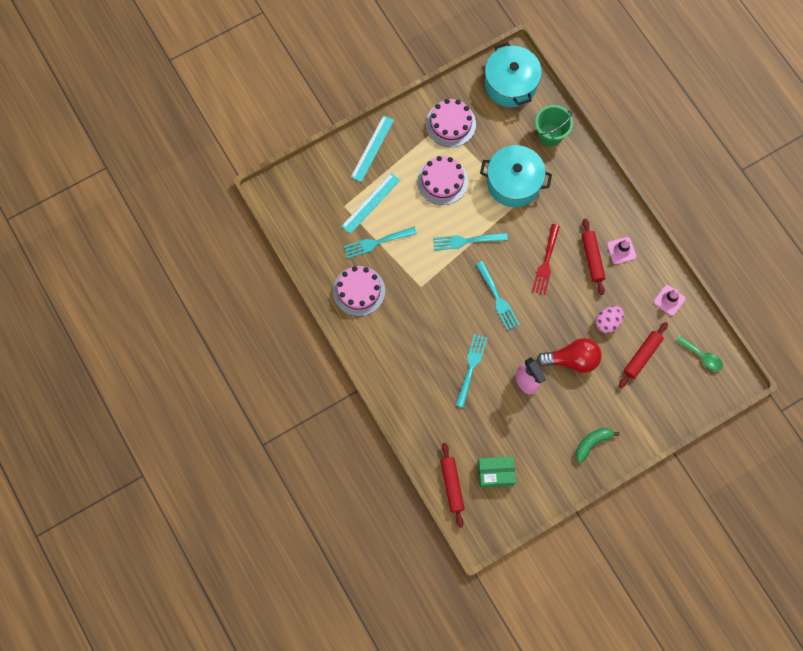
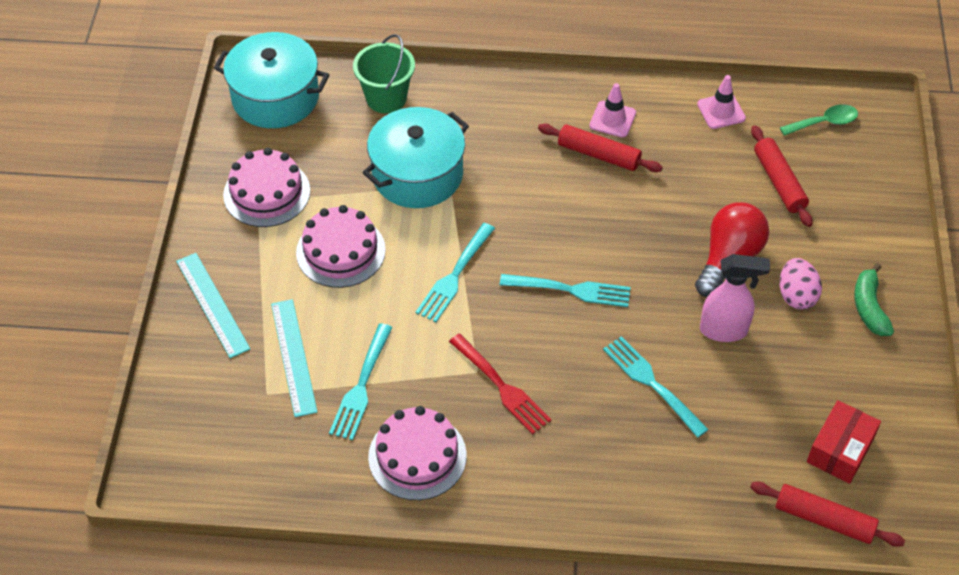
camera: 55 degrees left, 20 degrees down
green box [478,456,516,488] -> red box [807,400,881,484]
red fork [532,224,560,295] -> red fork moved to [449,334,552,434]
pink egg [595,306,624,333] -> pink egg moved to [779,258,822,309]

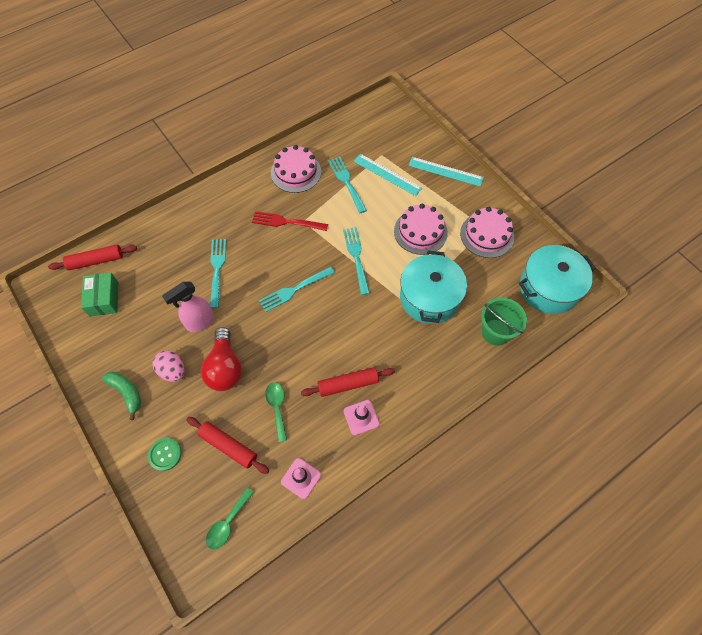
camera: 140 degrees right, 10 degrees up
turquoise fork [603,336,709,438] -> turquoise fork turned 105 degrees counterclockwise [210,239,226,308]
red box [807,400,881,484] -> green box [81,272,118,316]
none -> green button [148,438,182,471]
none -> green spoon [265,382,287,442]

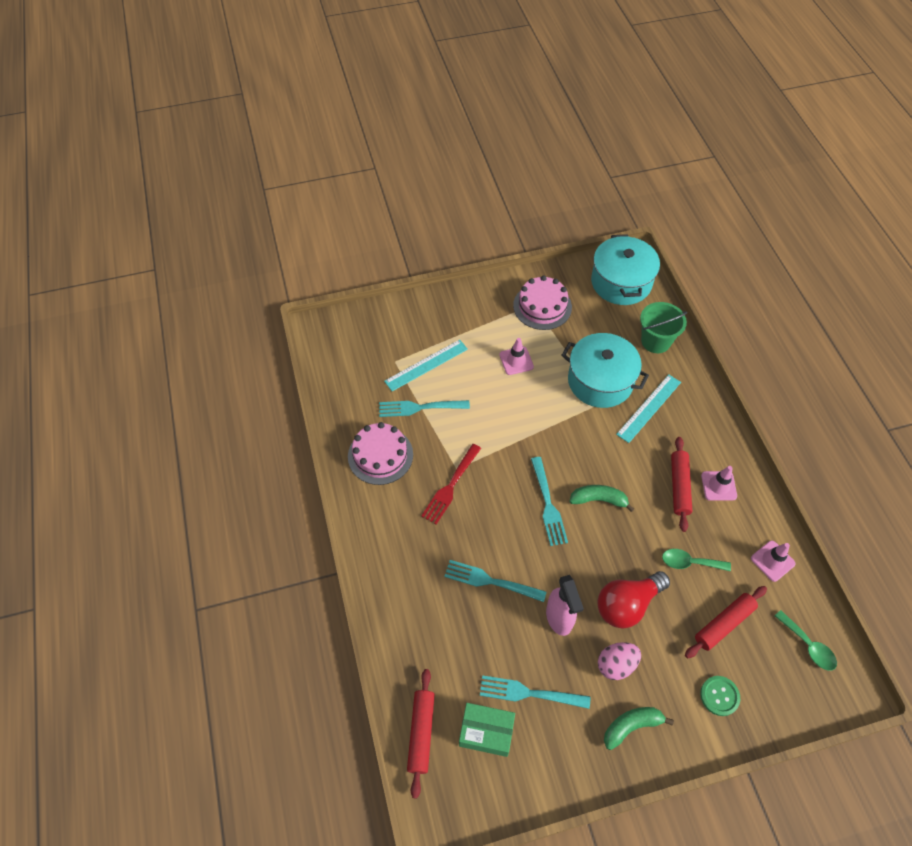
camera: 70 degrees left, 5 degrees down
red light bulb [201,327,242,391] -> red light bulb turned 135 degrees clockwise [597,571,670,629]
turquoise fork [343,227,370,295] -> turquoise fork moved to [480,675,590,709]
pink cake [394,204,448,255] -> pink traffic cone [499,338,534,375]
turquoise ruler [408,157,484,187] -> turquoise ruler moved to [616,375,681,443]
none -> green banana [569,485,634,512]

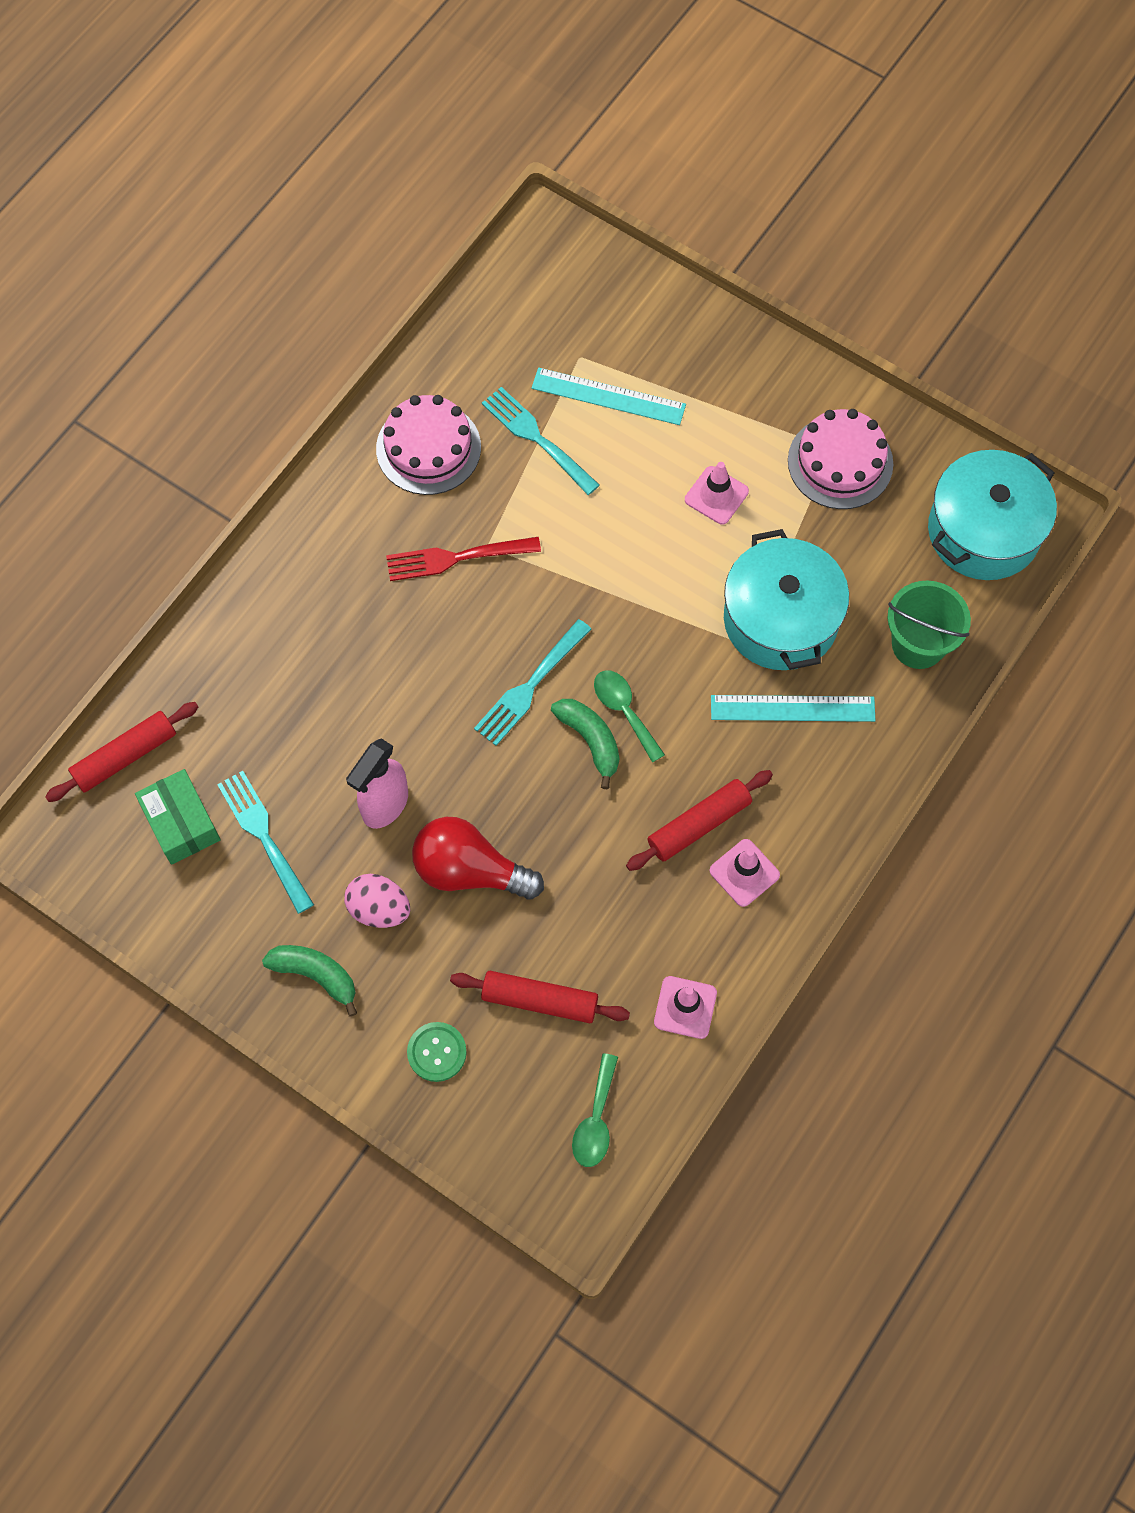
camera: 50 degrees right, 10 degrees up
turquoise fork [444,560,546,602] -> none
green spoon [662,549,731,571] -> green spoon moved to [594,670,665,762]

